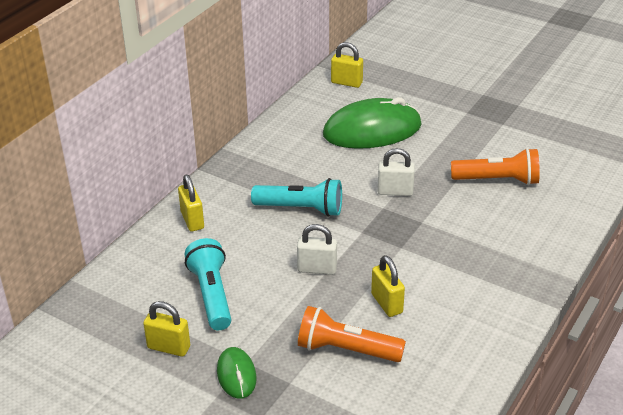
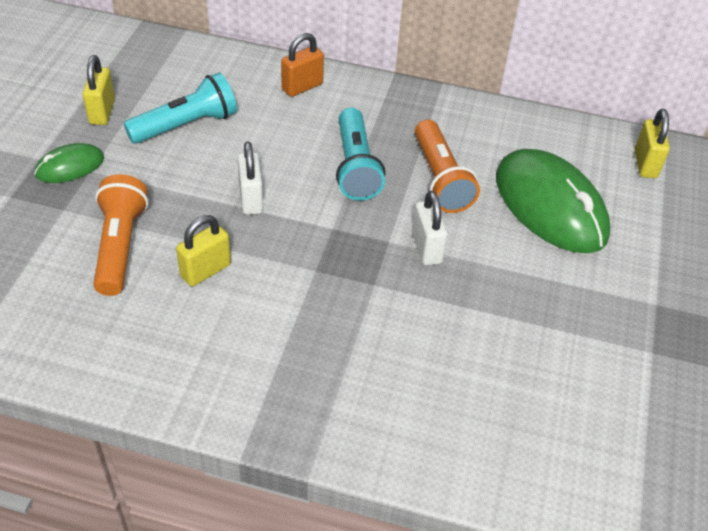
camera: 70 degrees right, 10 degrees up
yellow padlock [178,175,204,232] -> orange padlock [281,33,324,97]
orange flashlight [451,148,540,185] -> orange flashlight moved to [415,119,480,213]

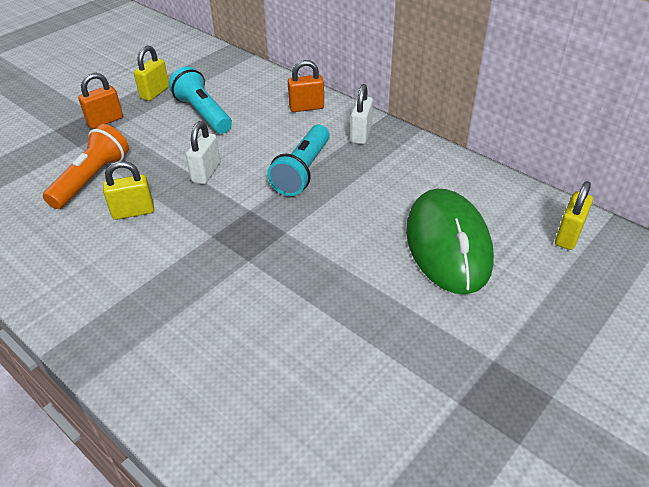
camera: 30 degrees right, 5 degrees down
green mouse [34,143,104,183] -> orange padlock [78,73,123,129]
turquoise flashlight [124,73,237,144] -> turquoise flashlight turned 120 degrees counterclockwise [169,66,232,134]
white padlock [412,191,448,265] -> white padlock moved to [350,84,373,144]
orange flashlight [415,119,480,213] -> none

